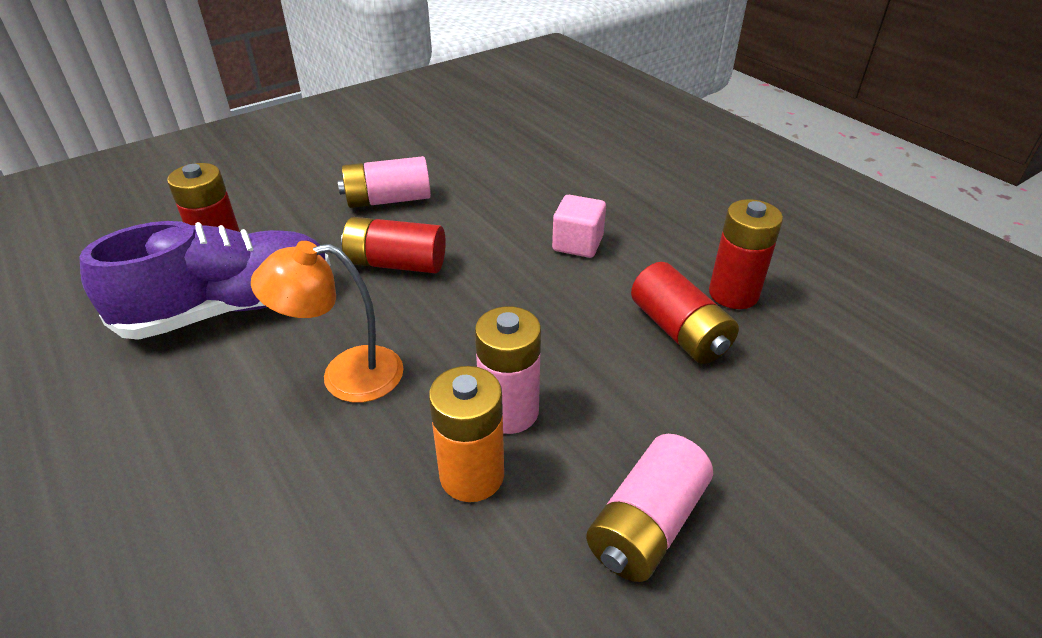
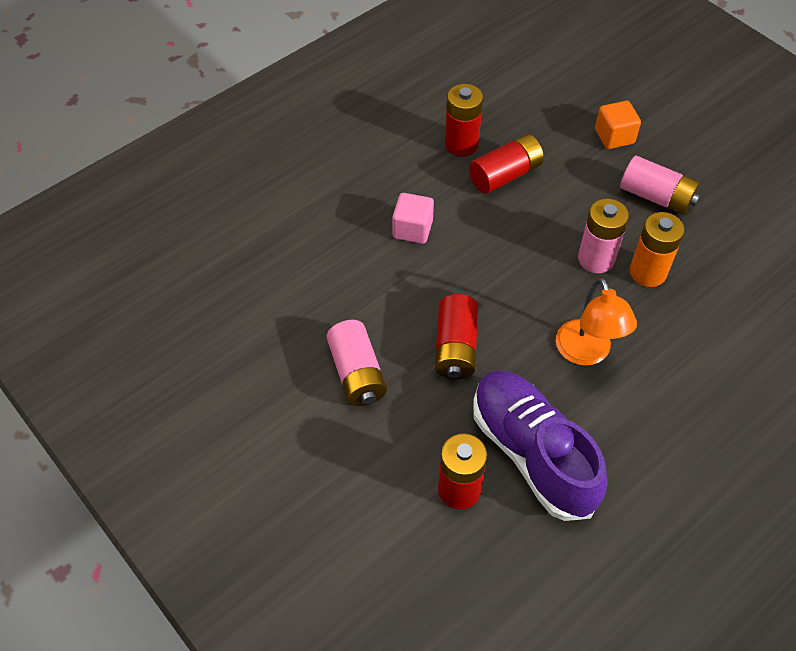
camera: 95 degrees left, 15 degrees up
none -> orange cube [595,101,641,149]

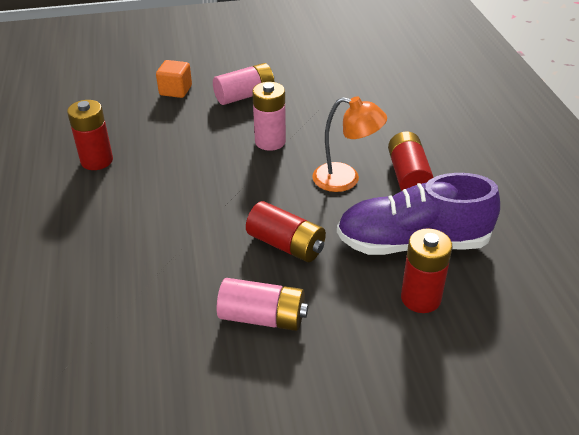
camera: 60 degrees left, 15 degrees down
pink cube [392,193,434,244] -> none
red battery [469,134,544,194] -> red battery moved to [388,131,434,191]
orange battery [630,212,685,287] -> none

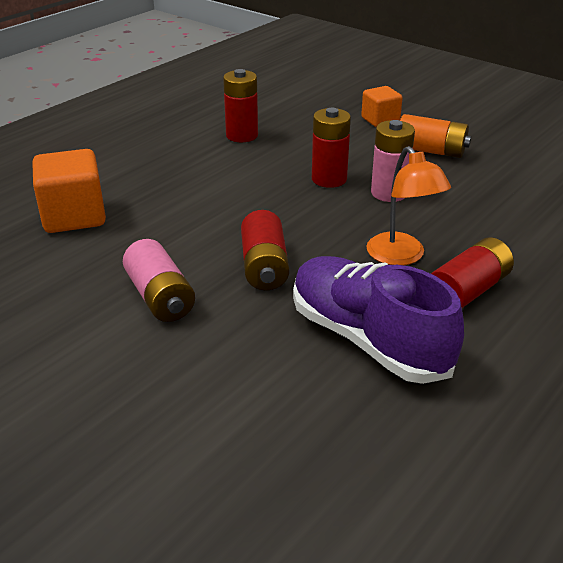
camera: 50 degrees right, 5 degrees down
pink battery [213,63,275,105] -> orange battery [400,114,471,158]
red battery [401,229,452,313] -> red battery moved to [312,108,351,188]
none -> orange cube [32,149,106,233]

